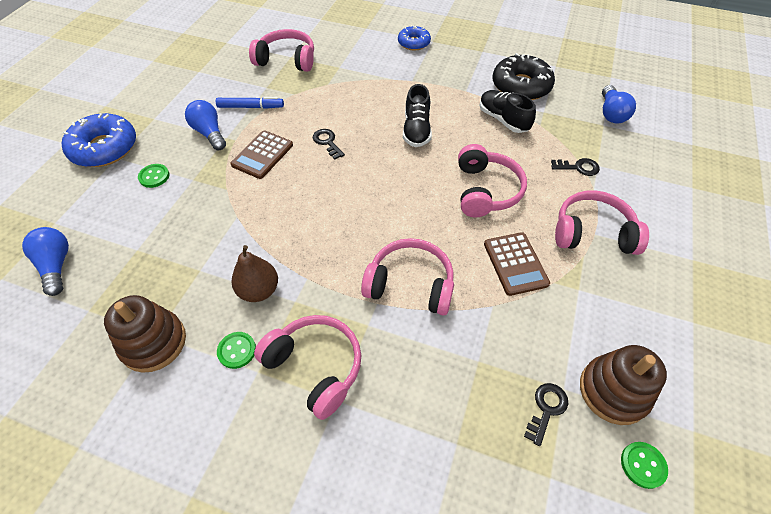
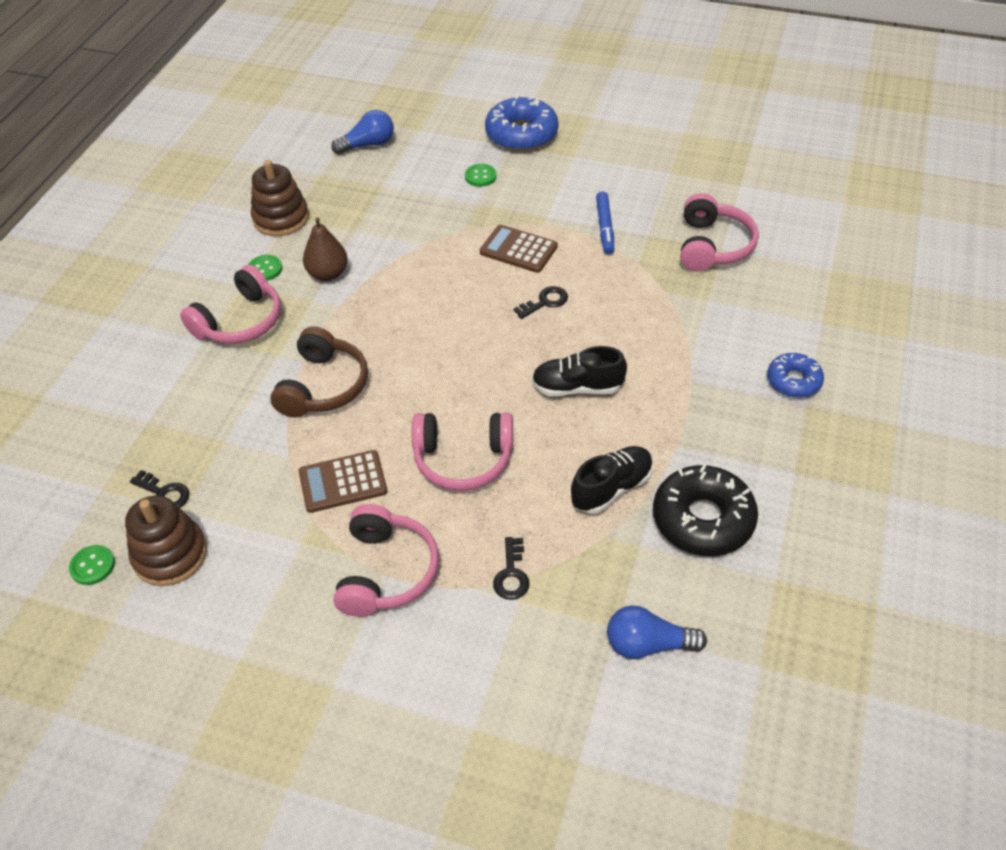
camera: 90 degrees right, 5 degrees down
blue light bulb [185,100,226,150] -> none
pink headphones [361,238,454,316] -> brown headphones [270,326,368,417]

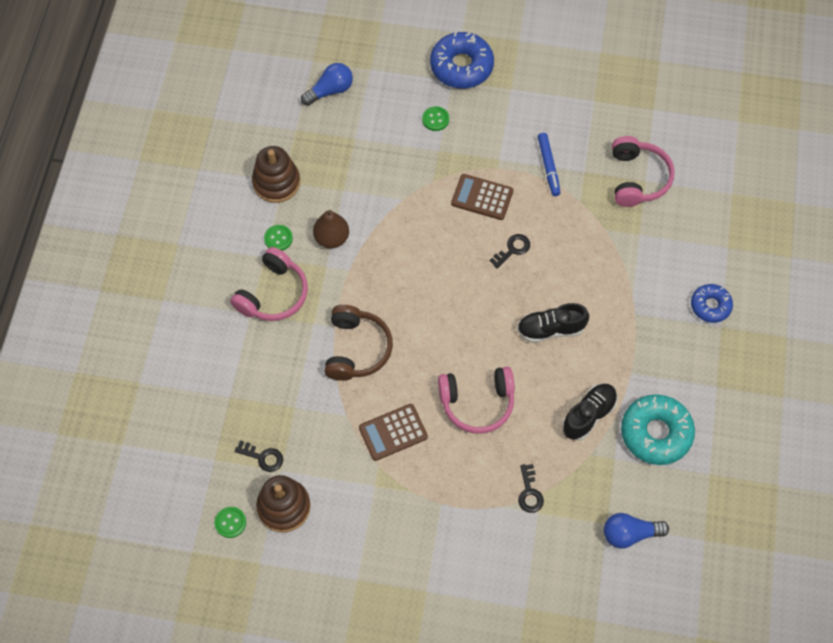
camera: 10 degrees left, 15 degrees up
pink headphones [333,504,439,617] -> none
black donut [653,465,758,556] -> turquoise donut [621,394,695,465]

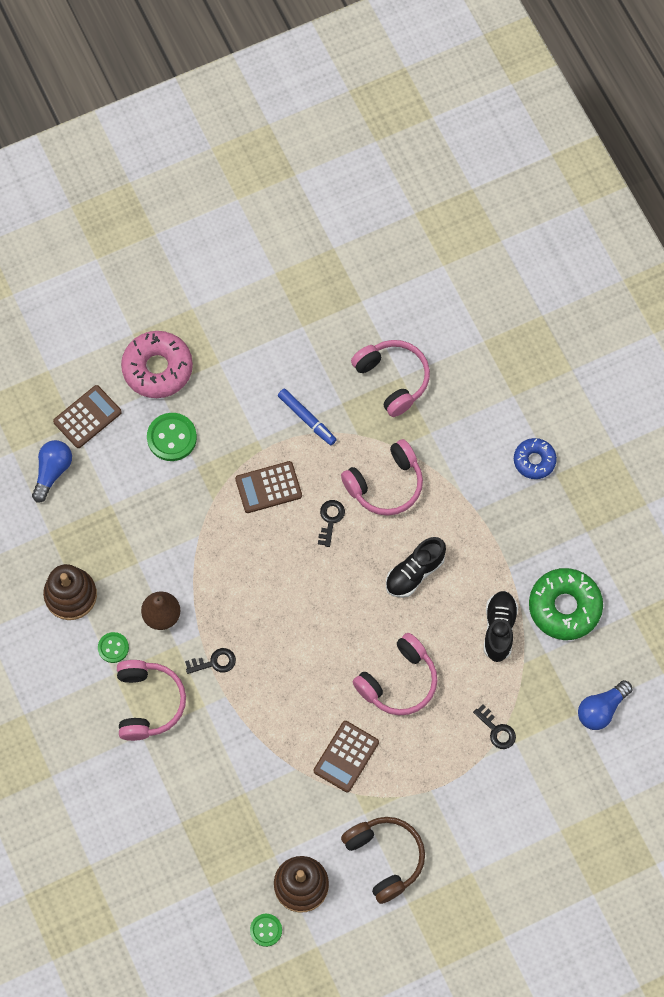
camera: 35 degrees left, 5 degrees up
black key [235,441,283,472] -> black key moved to [185,648,236,674]
brown headphones [324,305,393,381] -> brown headphones moved to [341,817,425,904]
green button [422,106,449,131] -> green button [147,413,197,461], size x1.66
blue donut [430,32,494,89] -> pink donut [121,331,193,398]
turquoise donut [621,394,695,465] -> green donut [529,568,603,640]
none -> brown calculator [53,385,122,448]
none -> pink headphones [341,439,423,516]

